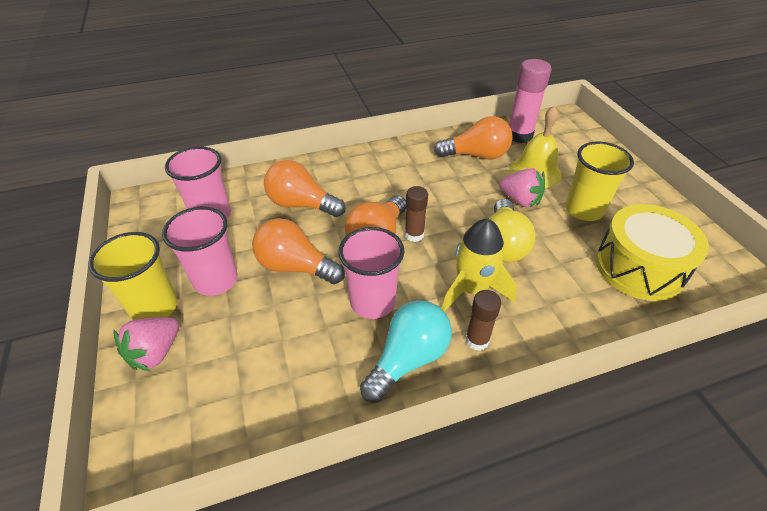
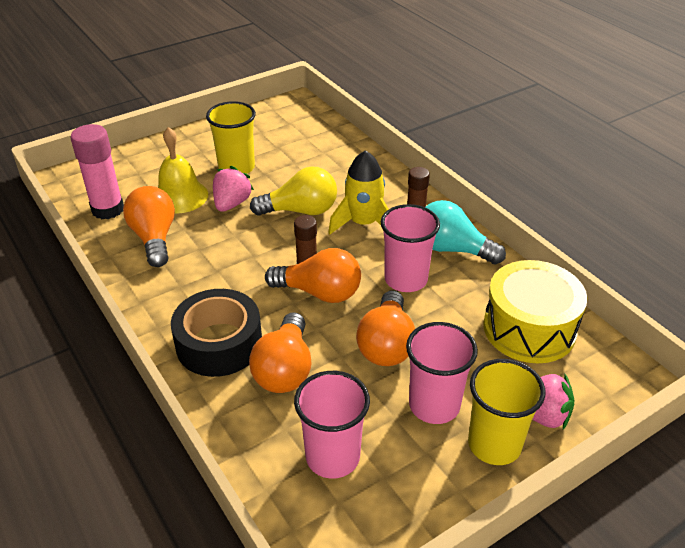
camera: 105 degrees left, 5 degrees down
yellow drum [596,204,709,301] -> yellow drum moved to [483,260,587,363]
none -> black tape [171,289,262,377]

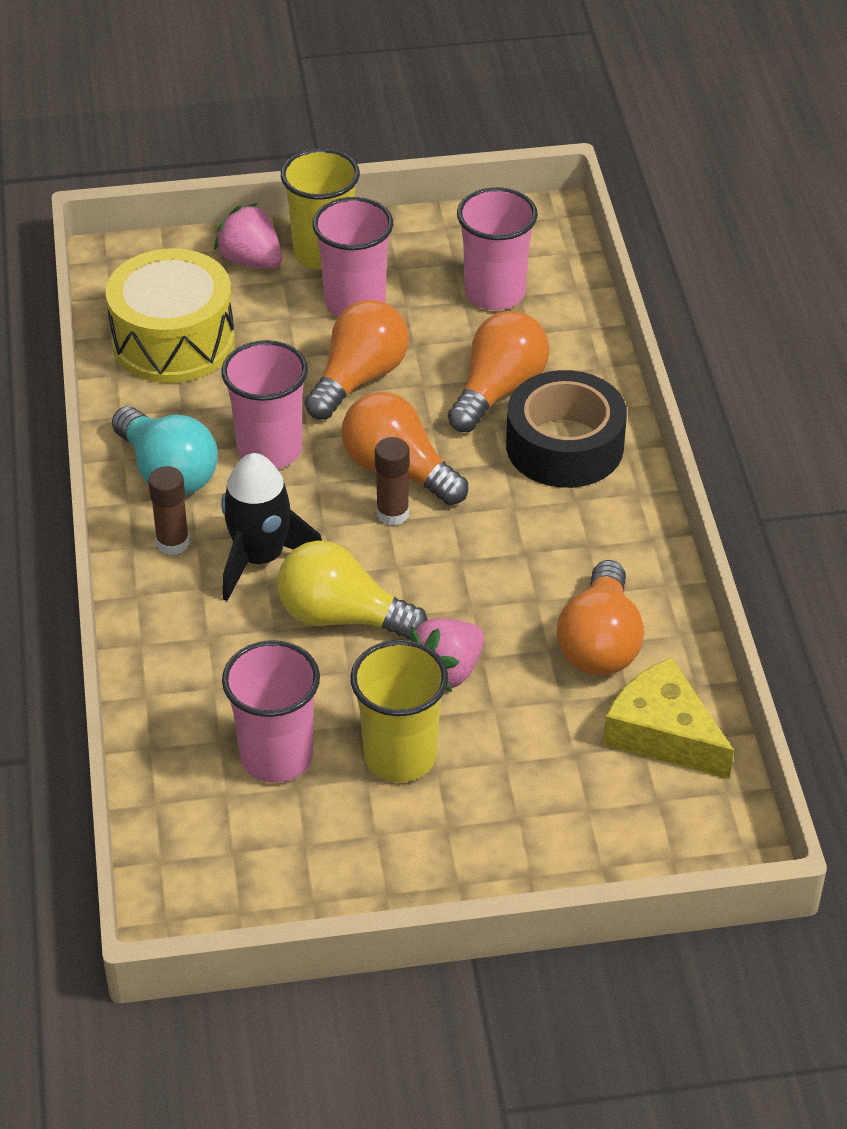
camera: 155 degrees left, 5 degrees up
pink glue stick [70,124,124,219] -> yellow cheese [603,658,734,779]
yellow bell [158,127,208,214] -> none
yellow rocket [328,150,389,235] -> black rocket [221,453,322,601]
none -> pink cup [222,640,320,783]

